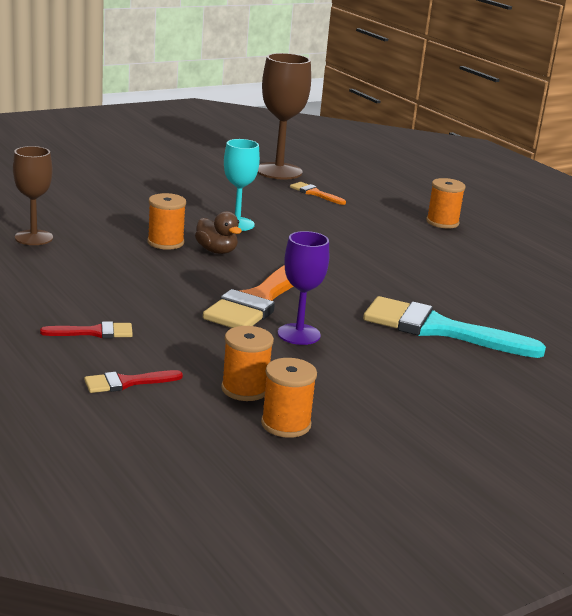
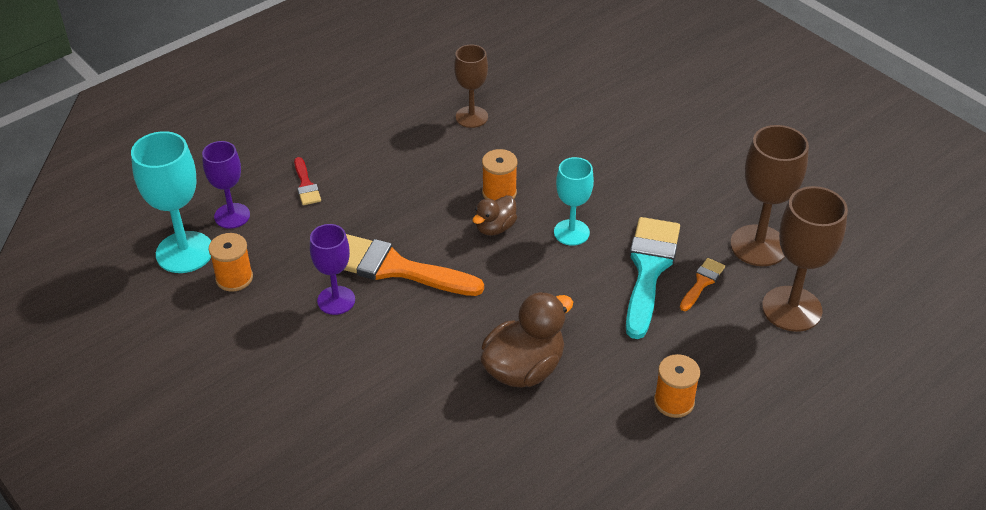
camera: 85 degrees right, 20 degrees up
red brush [84,370,183,393] -> purple goblet [202,141,250,229]
orange spool [261,358,317,438] -> none
turquoise brush [363,296,546,358] -> turquoise brush moved to [626,217,680,339]
none -> turquoise goblet [131,131,211,273]
none -> brown duck [481,292,573,388]
none -> brown goblet [762,186,848,332]

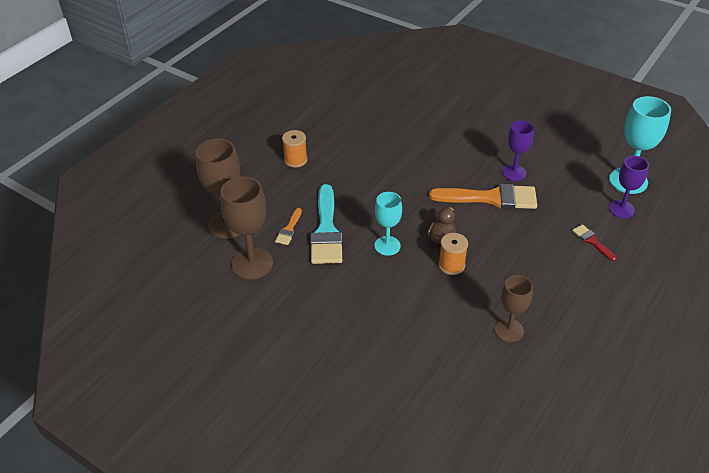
camera: 165 degrees right, 0 degrees up
orange spool [208,233,253,292] -> none
brown duck [481,292,573,388] -> none

